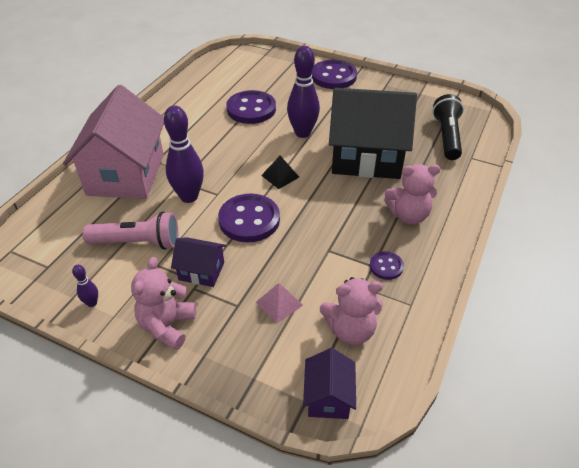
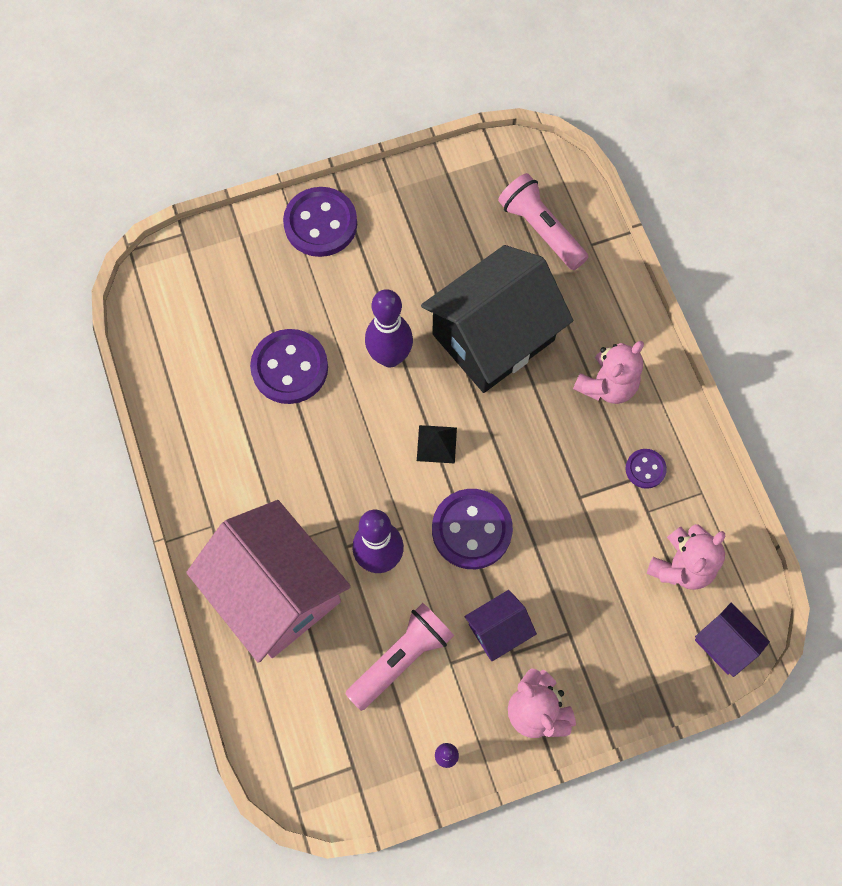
camera: 45 degrees left, 25 degrees up
pink pyramid [256,283,303,323] -> none
black flashlight [432,94,464,160] -> pink flashlight [498,173,588,270]

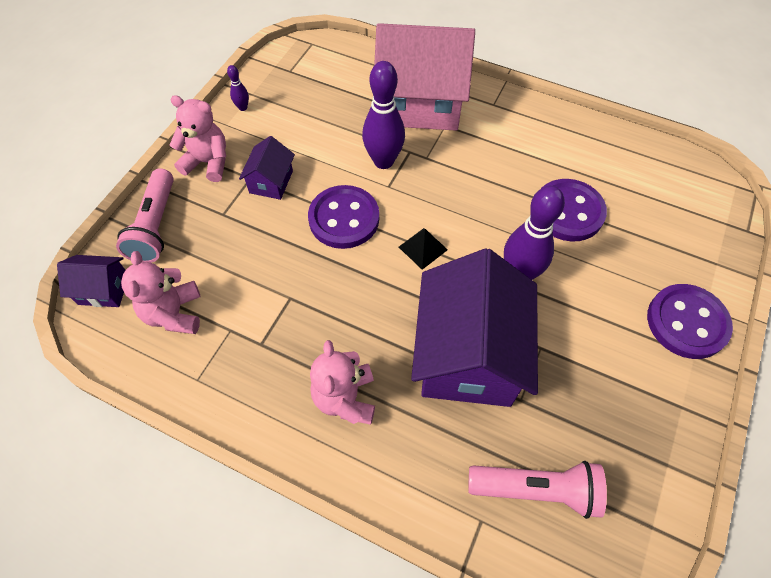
camera: 135 degrees right, 10 degrees down
pink flashlight [345,603,454,711] -> pink flashlight moved to [116,168,174,263]
black house [421,245,573,393] -> purple house [411,248,538,407]
purple button [626,449,667,489] -> none

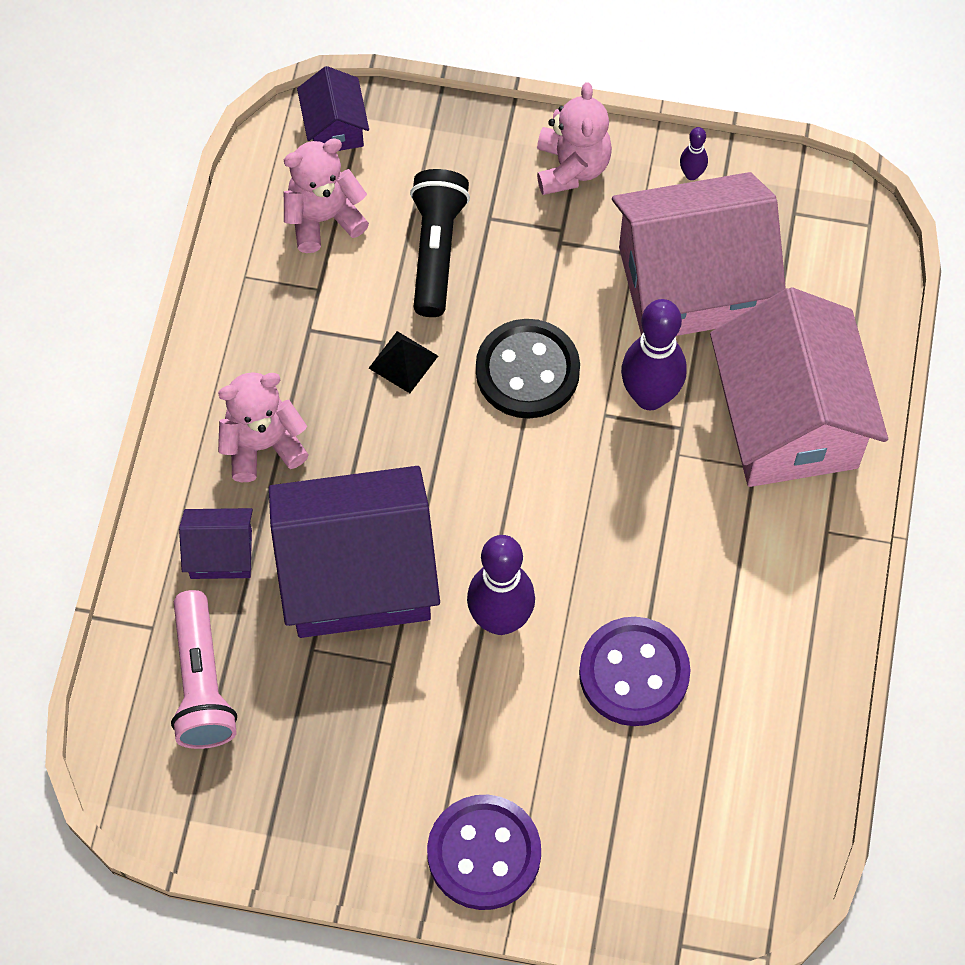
camera: 75 degrees right, 5 degrees up
pink flashlight [116,168,174,263] -> none
purple house [239,136,295,200] -> purple house moved to [179,508,253,579]
purple button [308,185,379,249] -> black button [476,319,580,418]
black pyramid [399,228,448,270] -> black pyramid moved to [369,331,438,393]
none -> black flashlight [410,169,470,317]
none -> pink house [612,172,786,336]

